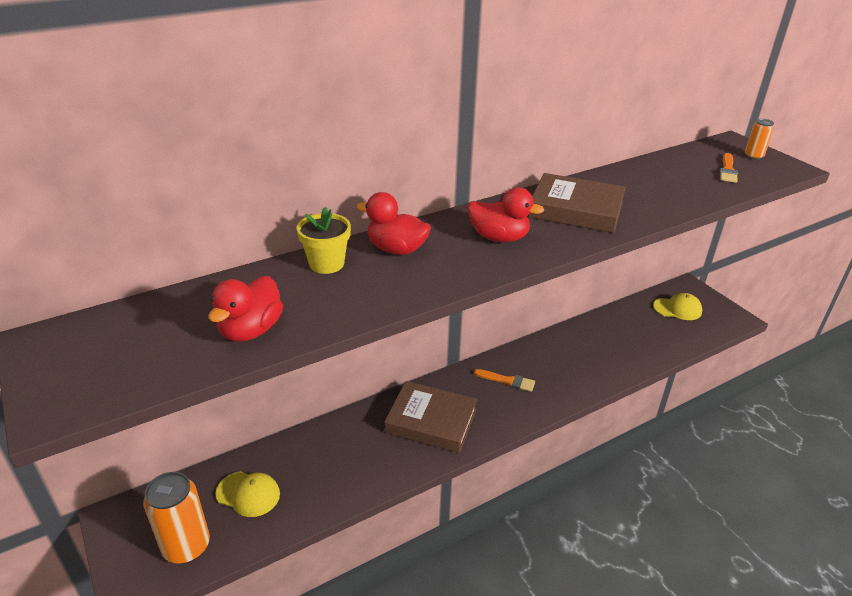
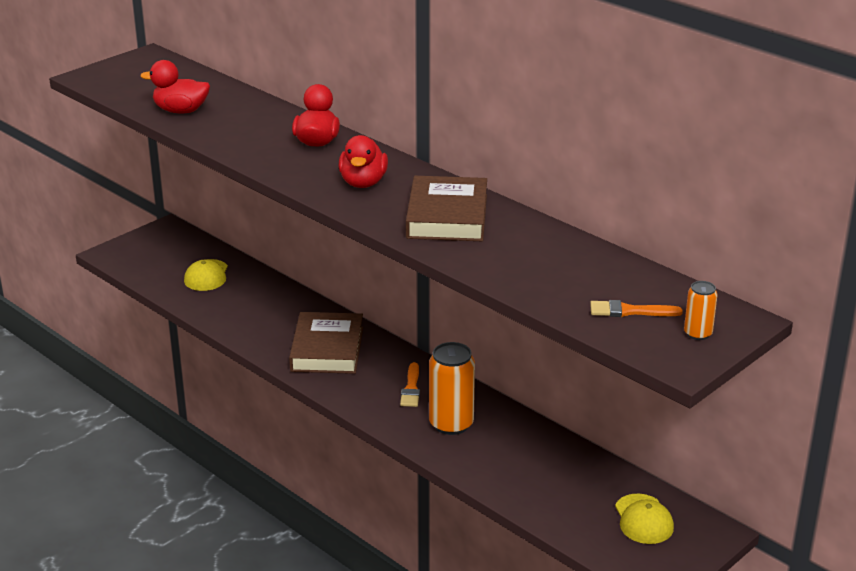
camera: 75 degrees right, 5 degrees down
orange can [143,472,210,563] -> orange can moved to [429,342,475,435]
yellow flower pot [297,207,351,274] -> none

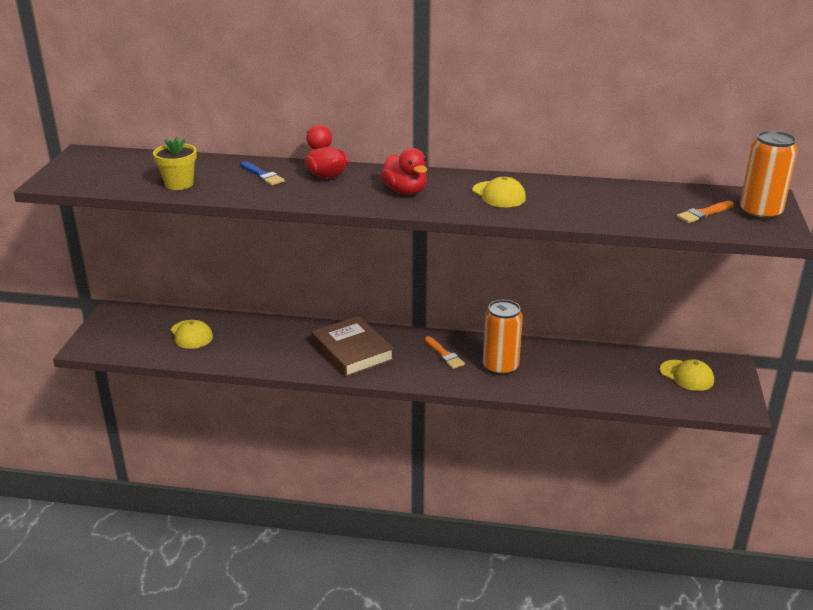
camera: 35 degrees left, 0 degrees up
red duck [140,60,210,113] -> yellow flower pot [153,137,197,190]
brown book [406,176,487,241] -> yellow cap [473,177,526,207]
orange can [684,281,718,340] -> orange can [740,131,798,220], size x1.94
none -> blue brush [240,161,285,186]

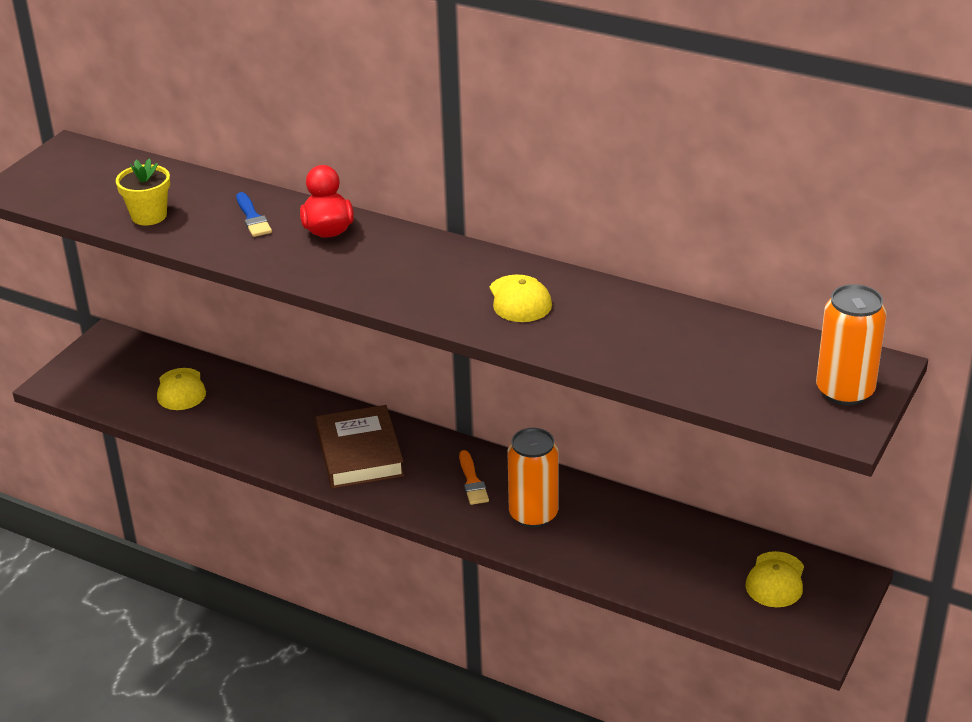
camera: 20 degrees right, 5 degrees up
red duck [381,148,427,195] -> none
yellow cap [660,359,714,391] -> yellow cap turned 45 degrees clockwise [745,551,804,607]
orange brush [677,201,734,223] -> none

